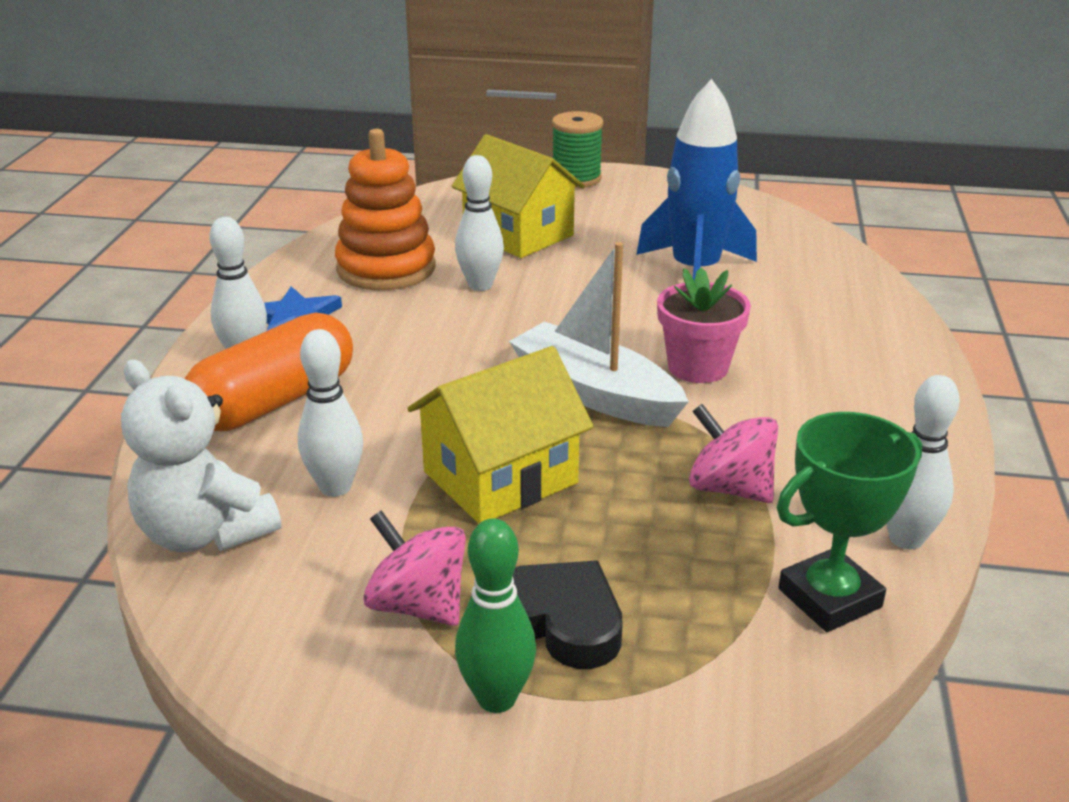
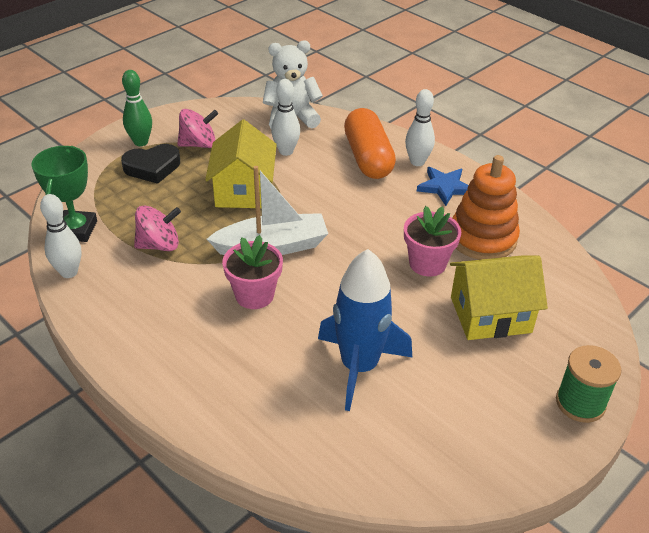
camera: 125 degrees right, 10 degrees up
white bowling pin [455,155,504,291] -> pink flower pot [404,206,461,276]

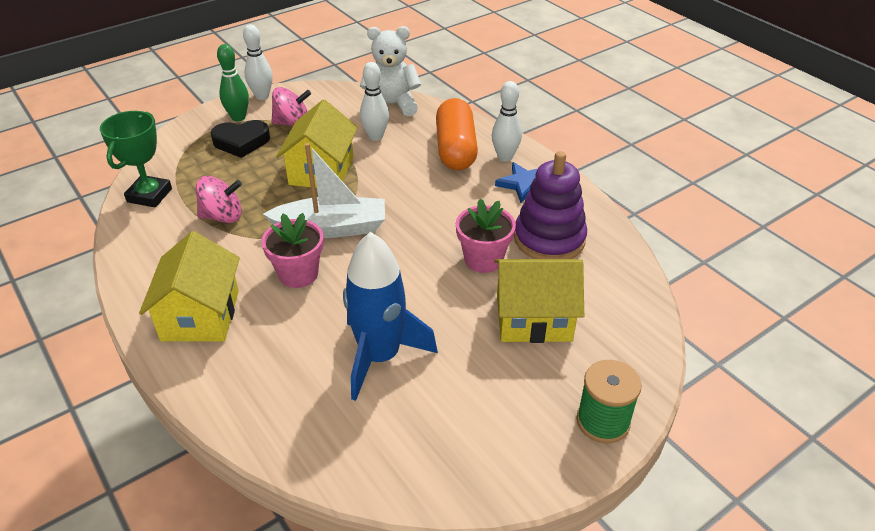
camera: 10 degrees right, 0 degrees up
white bowling pin [40,194,81,278] -> white bowling pin moved to [243,24,273,100]
orange stacking toy [453,155,520,260] -> purple stacking toy [514,151,587,259]
none -> yellow house [139,231,240,342]

